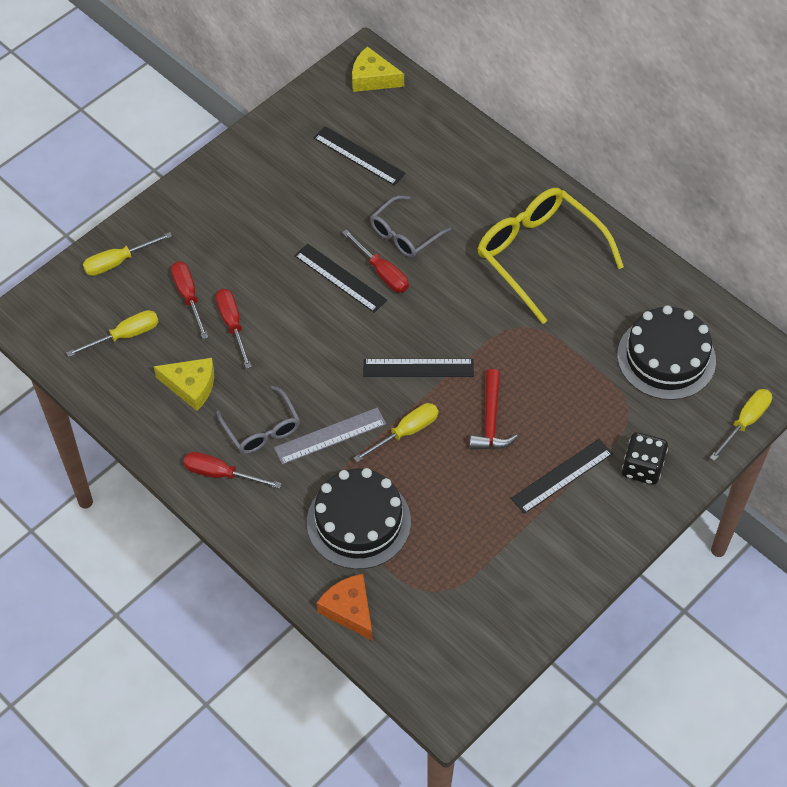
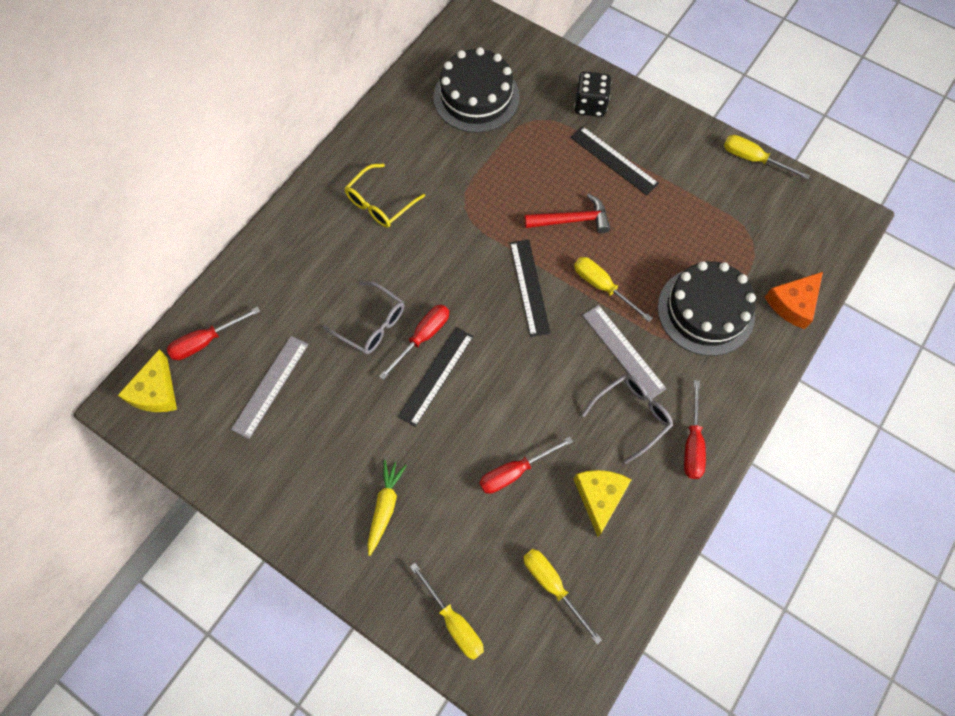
camera: 100 degrees left, 10 degrees up
red screwdriver [171,261,208,339] -> red screwdriver moved to [167,307,260,360]
black ruler [314,126,406,186] -> grey ruler [231,336,309,439]
yellow glasses [478,188,624,324] -> yellow glasses [344,164,425,228], size x0.56
yellow screwdriver [710,389,772,461] -> yellow screwdriver moved to [724,135,810,179]
none -> yellow carrot [367,460,407,556]

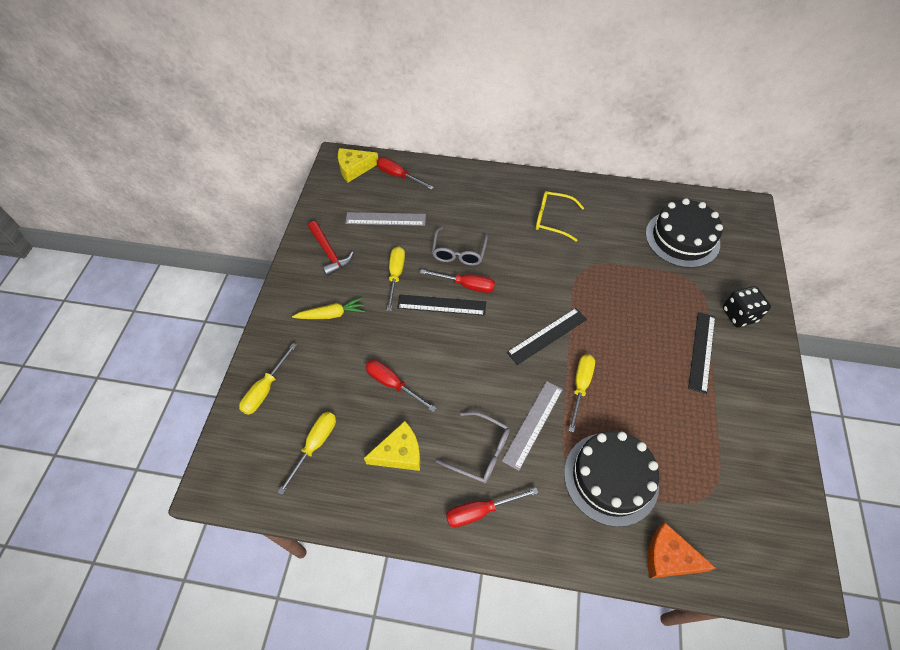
camera: 65 degrees right, 10 degrees down
red hammer [525,194,610,233] -> red hammer moved to [308,221,354,276]
yellow screwdriver [724,135,810,179] -> yellow screwdriver moved to [387,246,405,311]

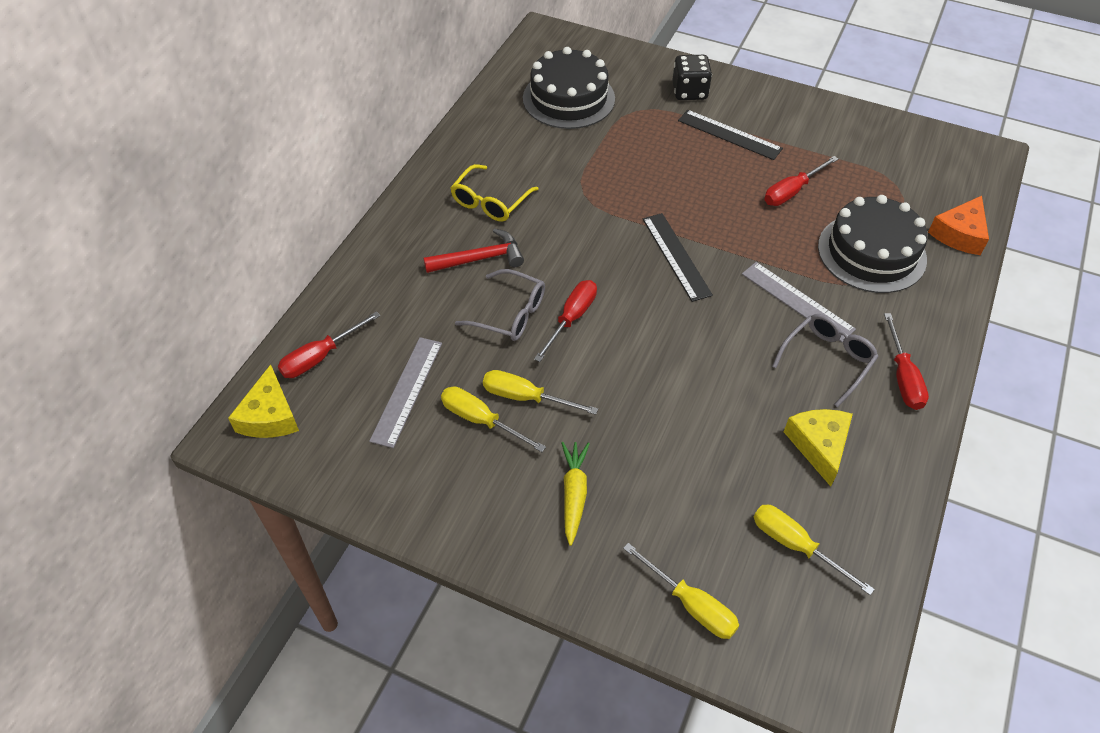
camera: 75 degrees left, 5 degrees down
red hammer [308,221,354,276] -> red hammer moved to [424,228,524,273]
red screwdriver [365,360,437,412] -> red screwdriver moved to [764,156,838,206]
black ruler [397,294,486,316] -> none
yellow screwdriver [569,354,595,432] -> yellow screwdriver moved to [441,386,546,452]

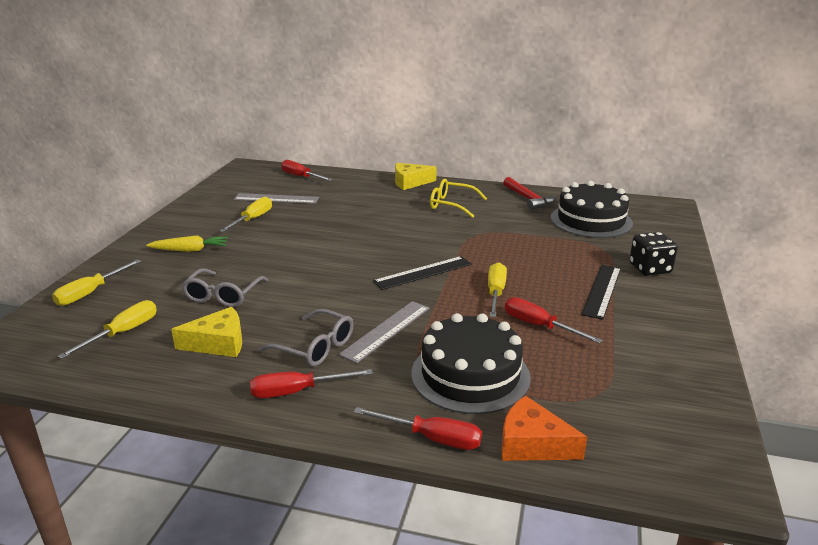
camera: 80 degrees right, 25 degrees down
yellow cheese [228,364,299,438] -> yellow cheese moved to [395,163,437,190]
red hammer [424,228,524,273] -> red hammer moved to [503,177,556,210]
grey glasses [455,269,545,341] -> grey glasses moved to [181,268,268,307]
yellow screwdriver [483,370,598,415] -> yellow screwdriver moved to [488,262,507,317]
red screwdriver [534,280,597,362] -> red screwdriver moved to [354,407,482,450]

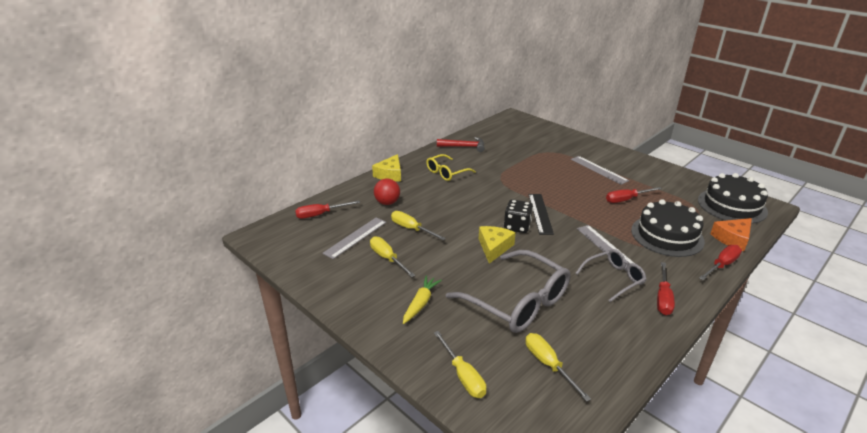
camera: 60 degrees left, 5 degrees up
yellow cheese [171,307,242,357] -> yellow cheese moved to [479,226,516,264]
grey glasses [181,268,268,307] -> grey glasses [446,250,570,333], size x1.79
yellow screwdriver [488,262,507,317] -> yellow screwdriver moved to [391,211,446,240]
black cake [551,181,633,238] -> black cake moved to [698,173,768,224]
black ruler [581,264,621,320] -> grey ruler [571,156,629,185]
black dice [629,232,678,276] -> black dice moved to [504,199,533,233]
none -> red ball [374,179,400,205]

